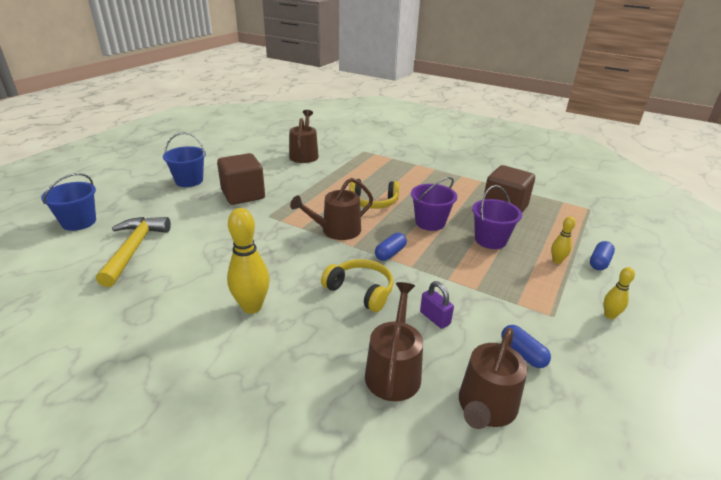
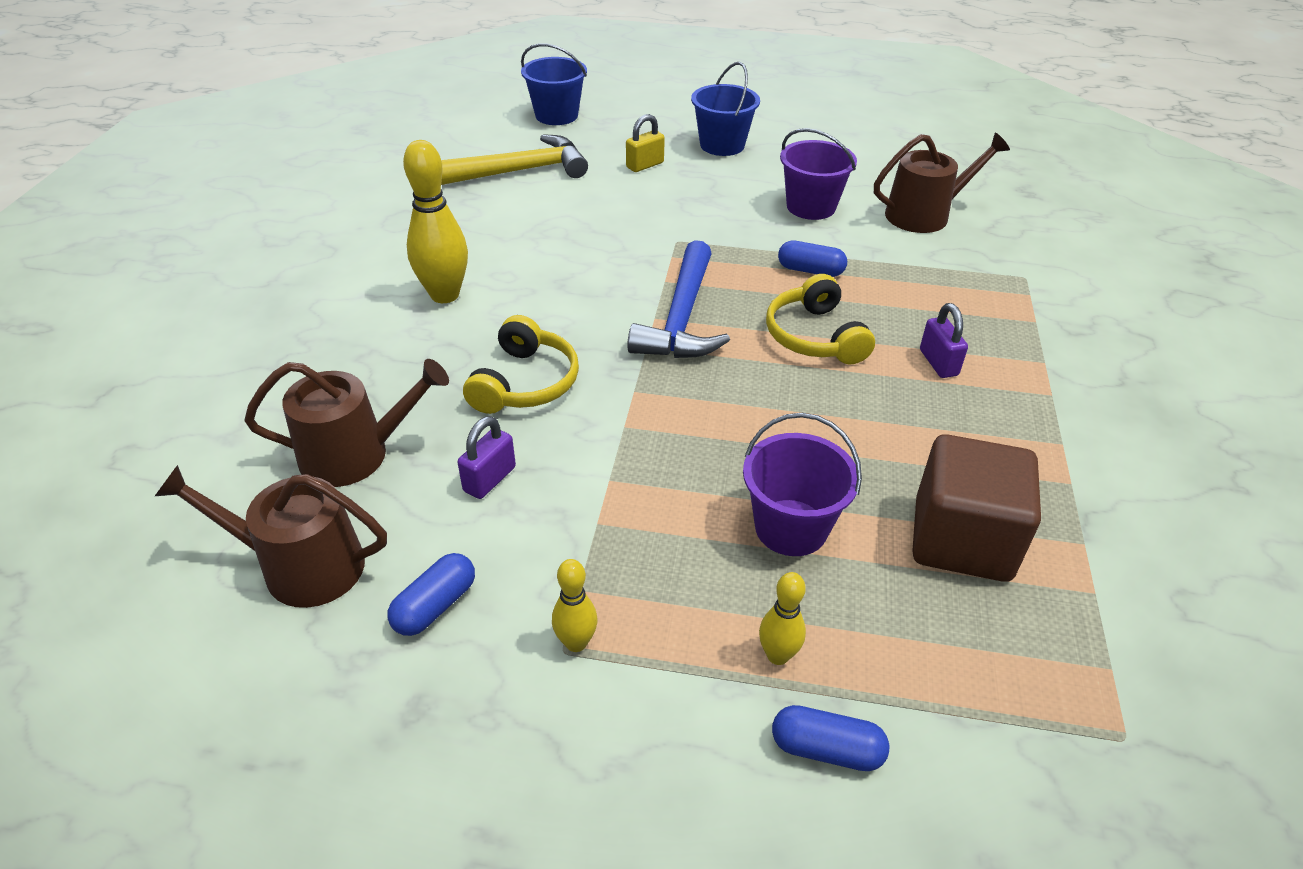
camera: 70 degrees right, 10 degrees up
brown cube [217,153,265,205] -> none
brown watering can [290,178,373,240] -> blue hammer [627,240,730,358]
blue capsule [375,233,407,261] -> blue capsule moved to [778,240,847,277]
purple bucket [411,177,457,231] -> purple bucket moved to [780,128,857,220]
yellow bowling pin [604,267,635,319] -> yellow bowling pin moved to [552,559,597,652]
none -> yellow padlock [626,114,665,172]
none -> purple padlock [920,303,968,378]

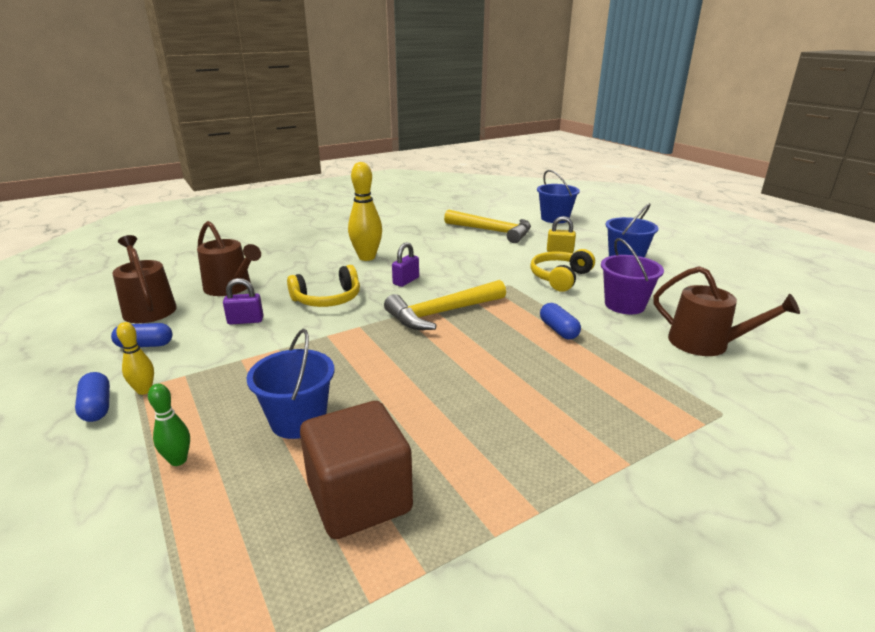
camera: 50 degrees right, 15 degrees down
blue hammer [627,240,730,358] -> yellow hammer [384,280,506,330]
purple bucket [743,413,862,556] -> blue bucket [246,329,334,439]
yellow bowling pin [759,572,806,665] -> green bowling pin [148,384,190,466]
yellow headphones [766,274,875,364] -> yellow headphones moved to [530,249,595,292]
blue capsule [772,705,889,771] -> blue capsule moved to [75,372,110,422]
purple padlock [920,303,968,378] -> purple padlock moved to [392,242,419,287]

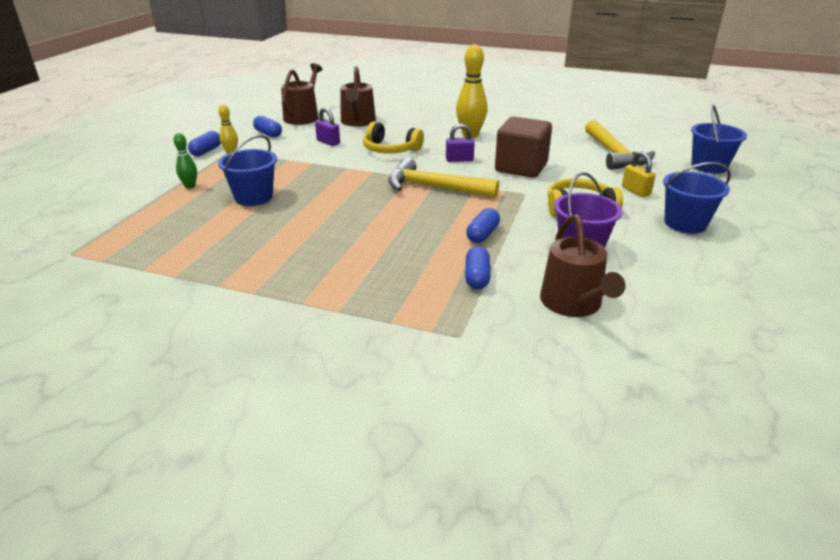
camera: 50 degrees right, 5 degrees up
brown cube [300,401,413,539] -> brown cube moved to [495,117,552,178]
none -> blue capsule [465,246,491,289]

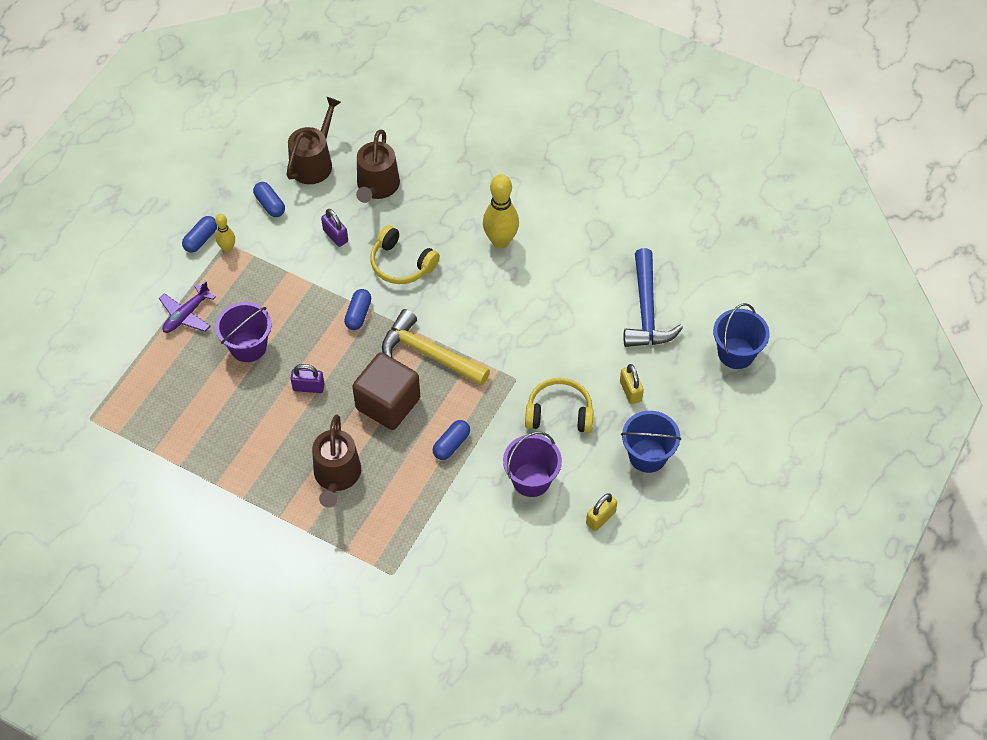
camera: 10 degrees right, 25 degrees up
green bowling pin [174,133,197,189] -> purple plane [159,281,216,333]
blue bucket [218,135,277,206] -> purple bucket [215,302,271,362]
purple padlock [446,123,475,162] -> purple padlock moved to [291,364,324,393]
blue capsule [465,246,491,289] -> blue capsule moved to [344,289,371,330]
brown cube [495,117,552,178] -> brown cube moved to [352,352,420,430]
brown watering can [540,214,625,317] -> brown watering can moved to [312,414,361,508]
yellow hammer [585,120,655,170] -> blue hammer [624,248,683,347]
none -> yellow padlock [586,493,617,531]

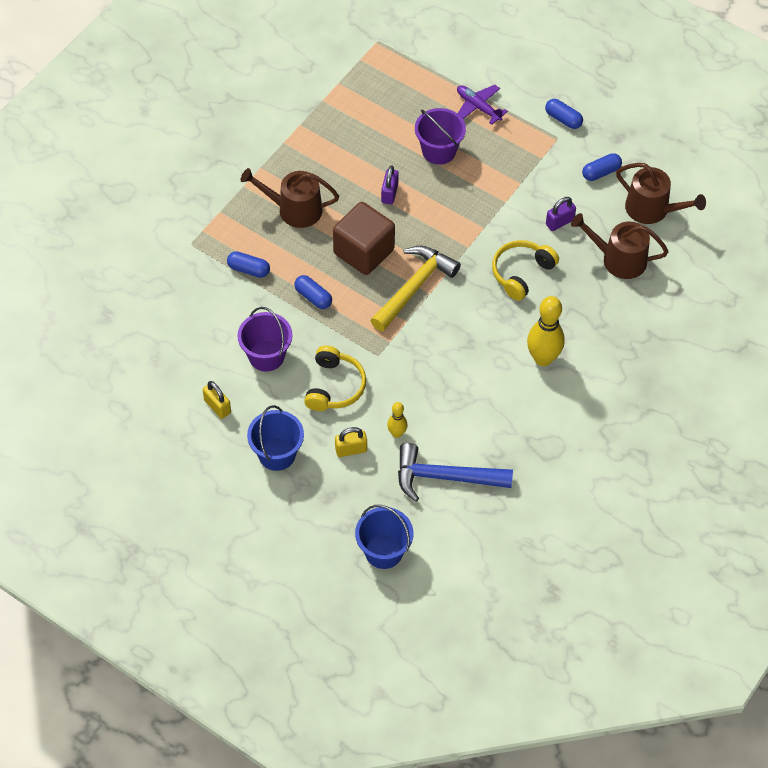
camera: 95 degrees right, 0 degrees up
yellow bowling pin [215,214,235,252] -> yellow bowling pin moved to [387,402,408,438]
blue capsule [344,289,371,330] -> blue capsule moved to [227,251,270,278]

